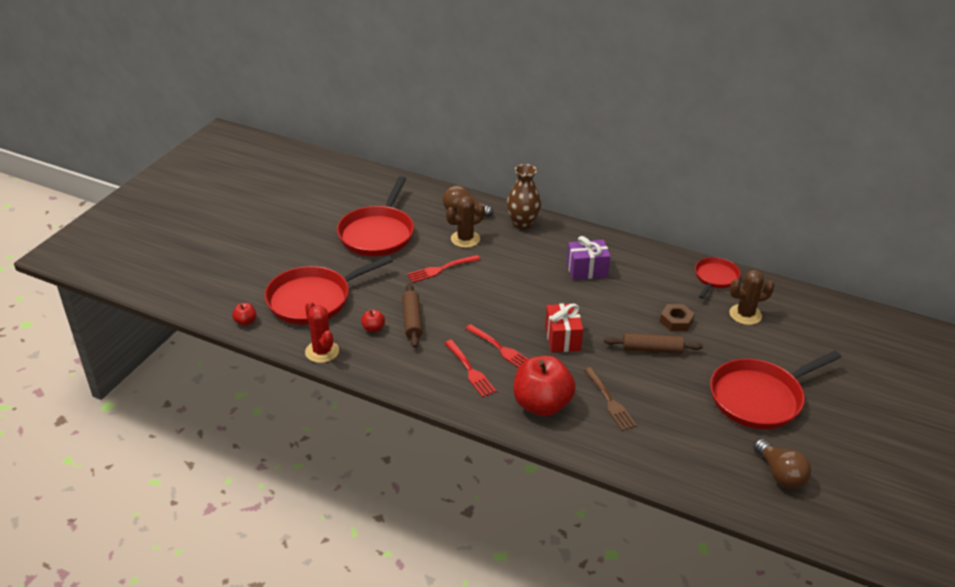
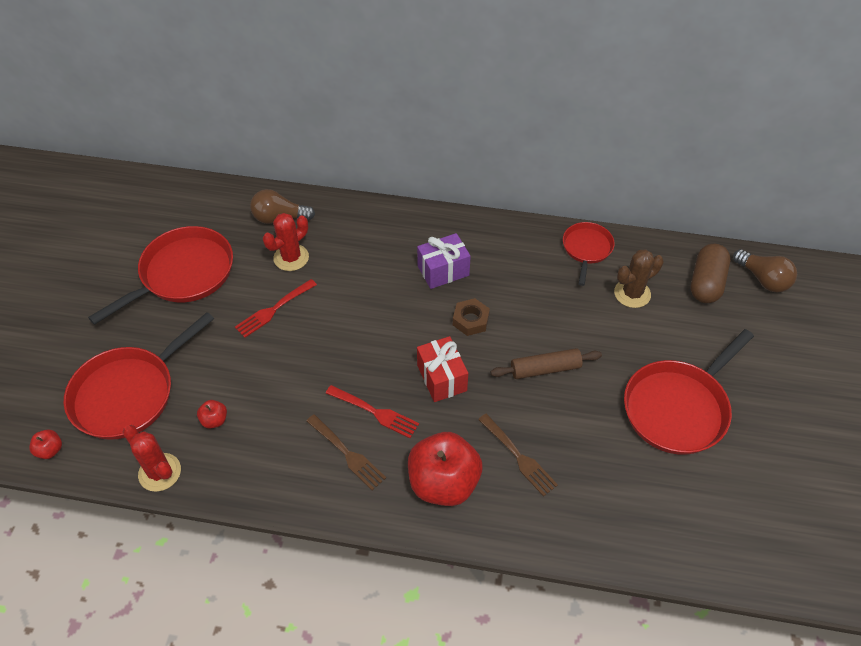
camera: 15 degrees left, 15 degrees up
red pan [337,176,414,256] -> red pan turned 135 degrees counterclockwise [88,226,233,325]
brown rolling pin [402,283,422,348] -> none
red fork [445,340,496,397] -> brown fork [306,414,386,490]
brown cactus [446,196,485,248] -> red cactus [263,213,309,271]
brown vase [507,164,541,230] -> none
brown nut [660,304,695,331] -> brown nut moved to [453,298,490,336]
brown light bulb [754,439,812,489] -> brown light bulb moved to [733,249,797,292]
none -> brown capsule [691,244,730,303]

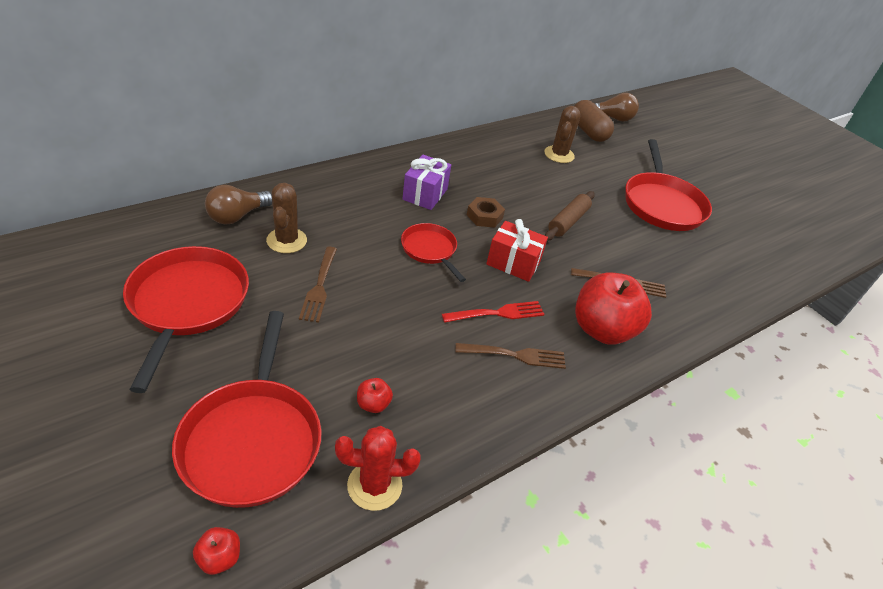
camera: 50 degrees left, 10 degrees down
red fork [235,279,317,338] -> brown fork [299,247,337,323]
red cactus [263,213,309,271] -> brown cactus [266,183,307,253]
red pan [563,222,615,286] -> red pan moved to [401,223,466,282]

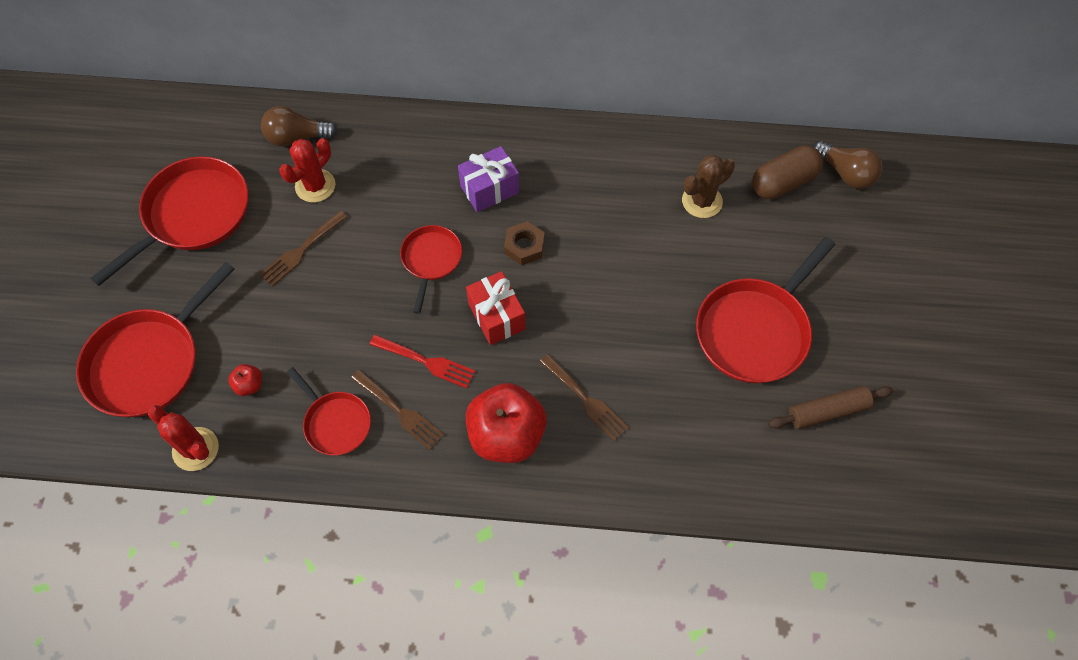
camera: 45 degrees right, 20 degrees up
red apple [193,527,240,575] -> none
brown cactus [266,183,307,253] -> red cactus [279,138,336,202]
brown rolling pin [545,191,595,240] -> brown rolling pin moved to [768,386,893,429]
brown capsule [574,100,614,142] -> brown capsule turned 45 degrees clockwise [752,145,823,199]
none -> red pan [287,367,371,456]

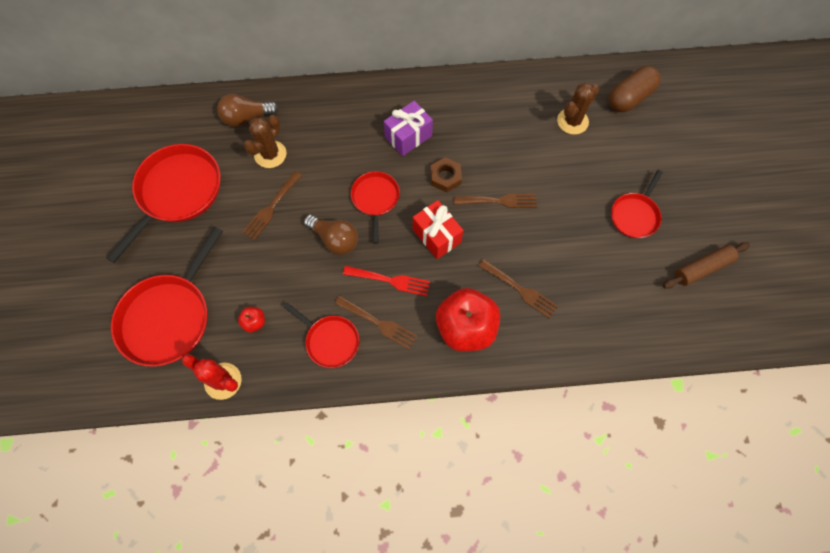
camera: 10 degrees left, 5 degrees up
red cactus [279,138,336,202] -> brown cactus [244,115,287,168]
red pan [696,237,835,383] -> red pan [611,170,663,238], size x0.56
brown light bulb [813,141,883,189] -> brown light bulb moved to [304,215,358,255]
none -> brown fork [454,194,537,208]

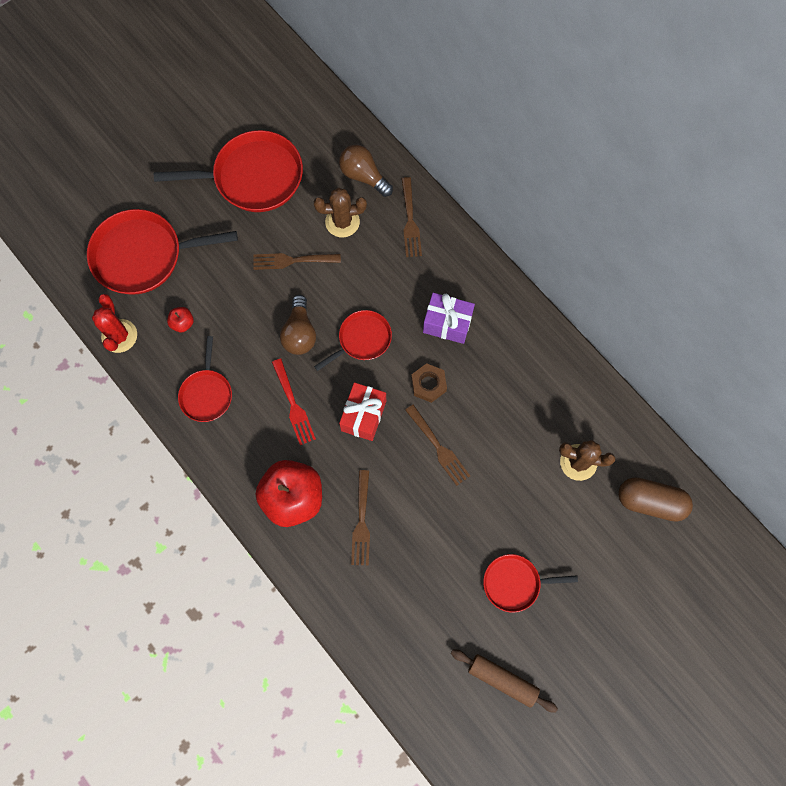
camera: 55 degrees right, 5 degrees up
brown fork [334,296,417,350] -> brown fork moved to [401,177,422,257]

